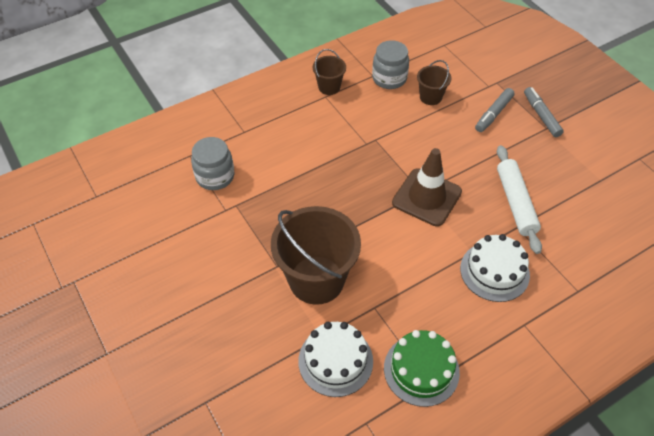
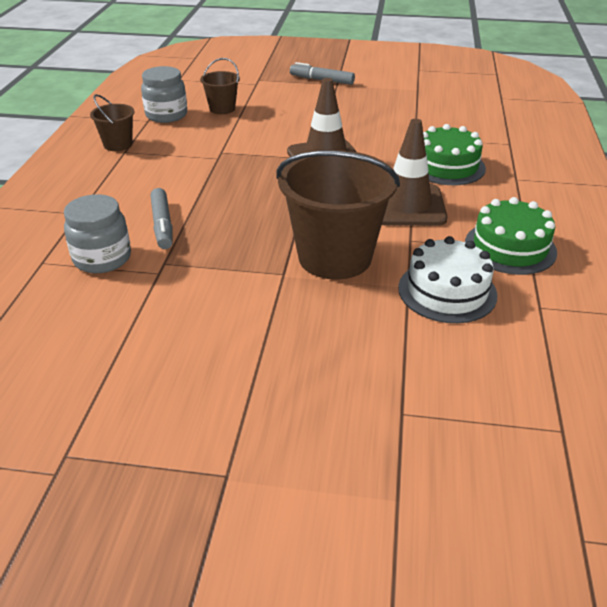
camera: 50 degrees left, 15 degrees down
white cake [460,234,530,302] -> green cake [423,124,486,185]
grey marker [475,88,515,132] -> grey marker moved to [151,188,173,249]
white rolling pin [497,145,542,254] -> none
none -> brown traffic cone [382,119,448,226]

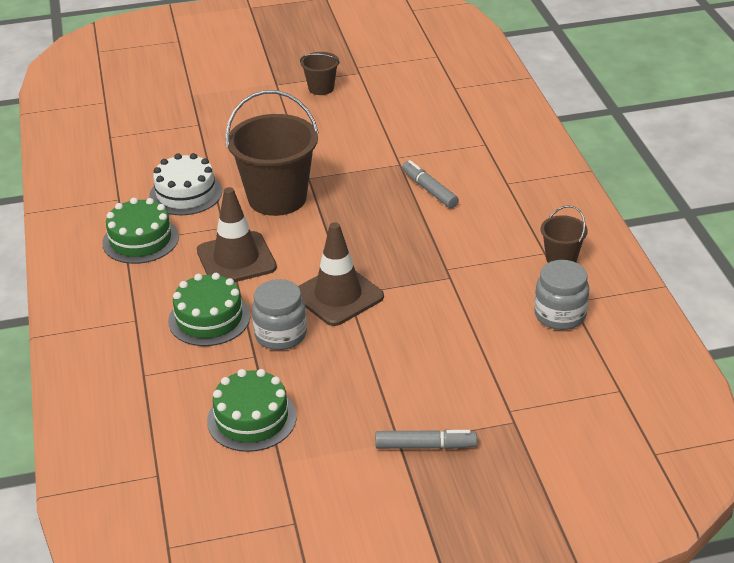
camera: 160 degrees right, 0 degrees up
grey jar [64,194,131,273] -> grey jar moved to [252,279,307,350]
brown bucket [200,58,240,114] -> brown bucket moved to [300,52,340,95]
none -> green cake [207,369,297,452]

